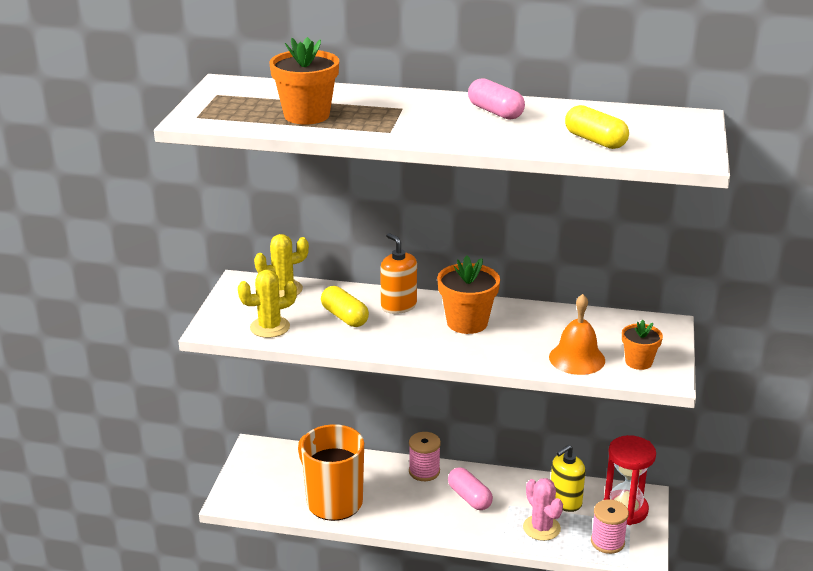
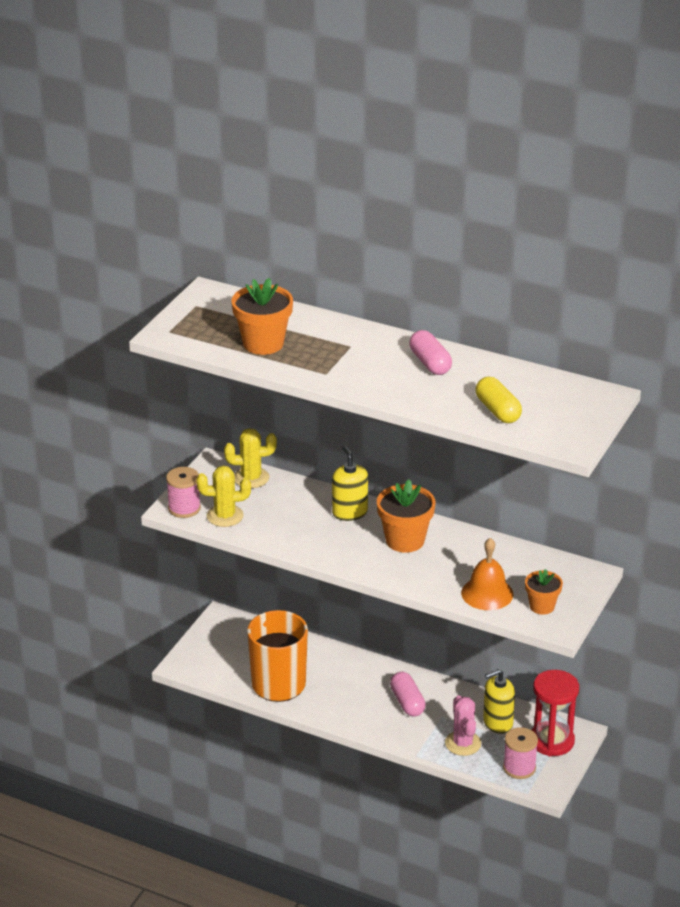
camera: 15 degrees right, 5 degrees up
yellow capsule [321,286,369,327] -> none
orange soap dispenser [380,233,417,314] -> yellow soap dispenser [332,445,368,521]
pink spool [409,432,441,481] -> pink spool moved to [166,467,201,518]

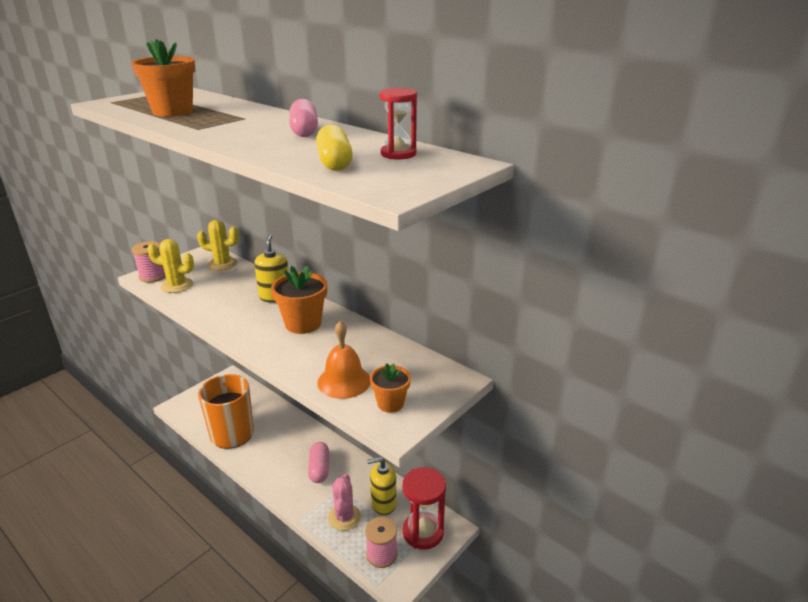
camera: 15 degrees right, 5 degrees down
none -> red hourglass [380,88,417,160]

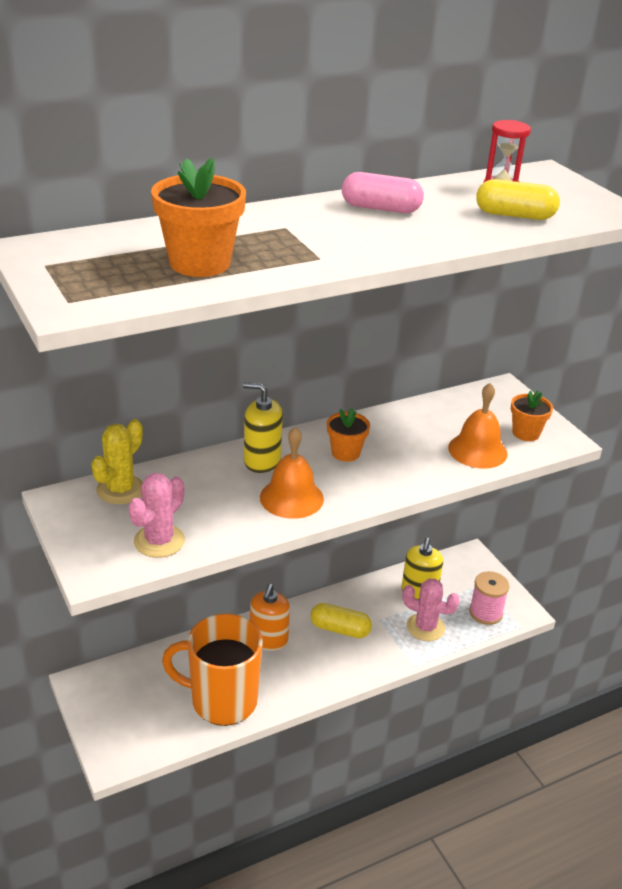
camera: 70 degrees left, 5 degrees up
pink spool [132,241,166,283] -> none
yellow cactus [147,239,194,293] -> pink cactus [129,473,185,558]
orange flower pot [271,266,327,334] -> orange flower pot [327,408,370,462], size x0.62
pink capsule [308,442,329,483] -> yellow capsule [311,603,372,638]
red hourglass [402,467,446,550] -> none
none -> orange soap dispenser [250,584,290,651]
none -> orange bell [260,427,324,519]

